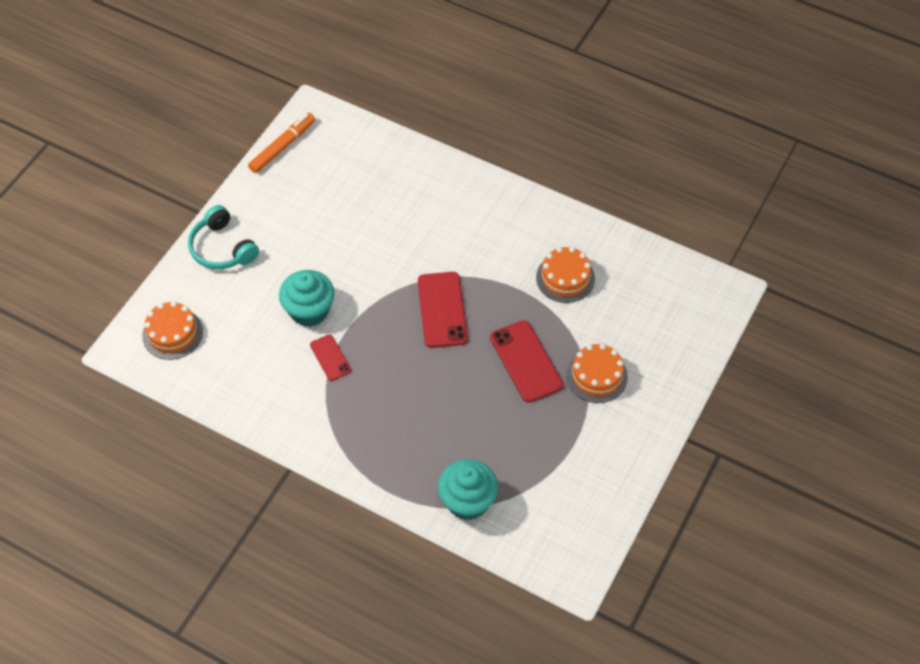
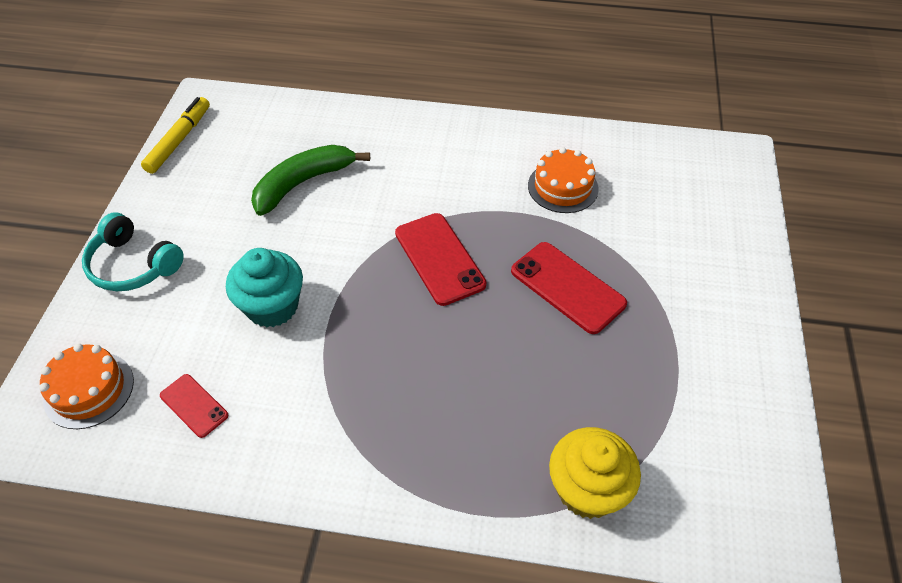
camera: 20 degrees left, 5 degrees down
orange marker [248,113,315,173] -> yellow marker [141,97,210,174]
red phone [310,334,351,381] -> red phone moved to [160,374,228,438]
turquoise cupcake [438,459,498,520] -> yellow cupcake [549,427,641,519]
orange cake [566,344,628,403] -> none
none -> green banana [251,145,370,216]

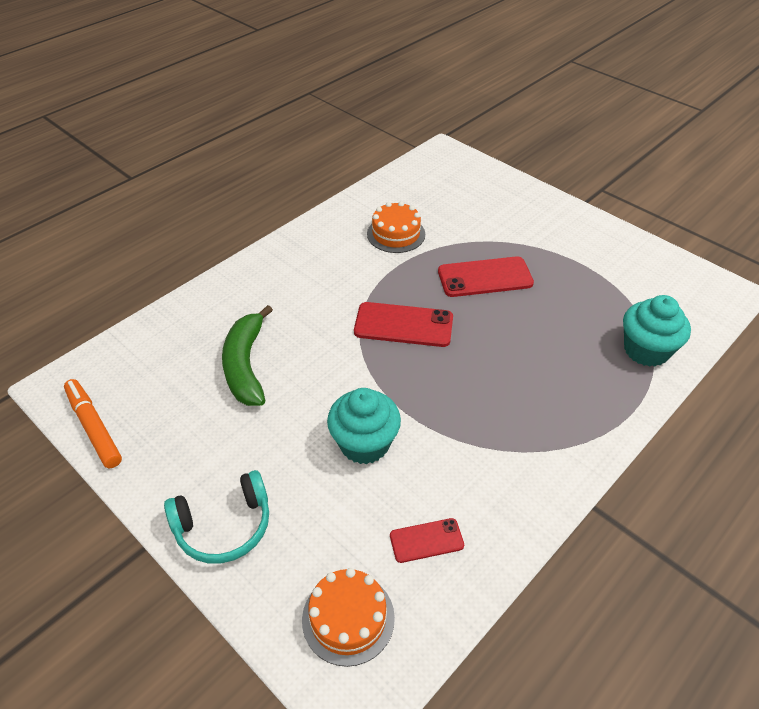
camera: 55 degrees left, 5 degrees down
yellow marker [141,97,210,174] -> orange marker [64,379,122,468]
yellow cupcake [549,427,641,519] -> turquoise cupcake [623,295,691,367]

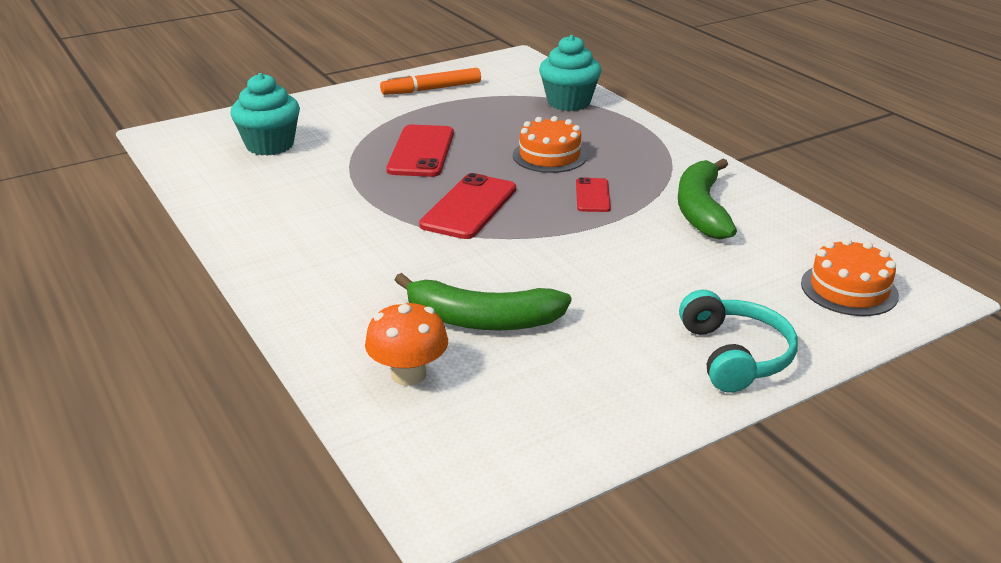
camera: 75 degrees left, 15 degrees down
orange marker [64,379,122,468] -> orange marker moved to [380,68,481,95]
turquoise cupcake [327,388,401,464] -> turquoise cupcake moved to [230,73,300,156]
orange cake [367,201,425,253] -> orange cake moved to [513,116,587,173]
red phone [390,518,464,563] -> red phone moved to [576,177,611,212]
none -> orange mushroom [365,300,448,386]
none -> green banana [678,159,737,239]

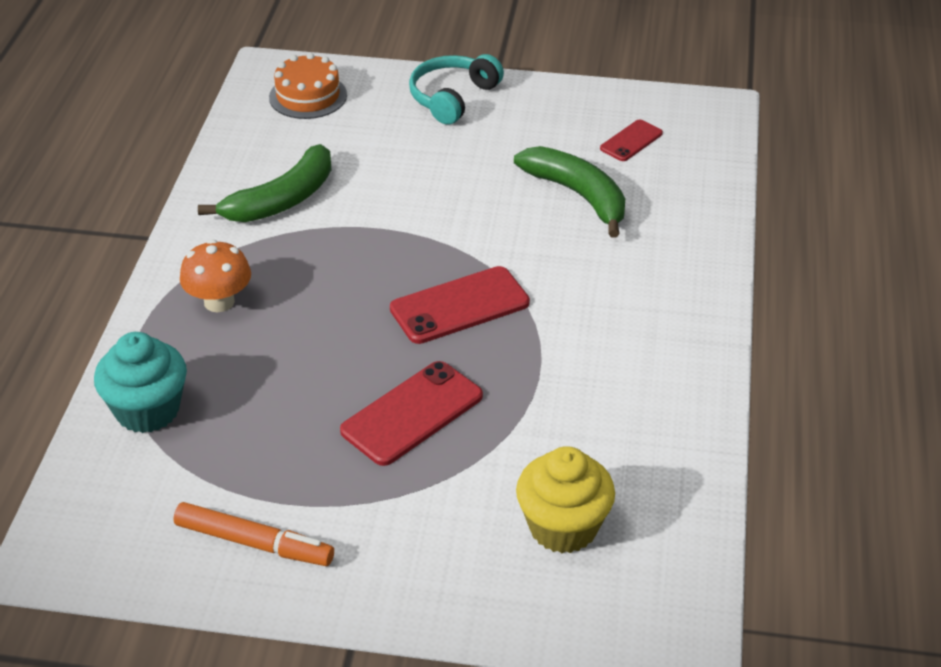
camera: 140 degrees left, 10 degrees up
turquoise cupcake [230,73,300,156] -> yellow cupcake [516,446,615,553]
orange mushroom [365,300,448,386] -> orange mushroom moved to [180,240,251,312]
orange cake [513,116,587,173] -> none
red phone [576,177,611,212] -> red phone moved to [600,119,663,161]

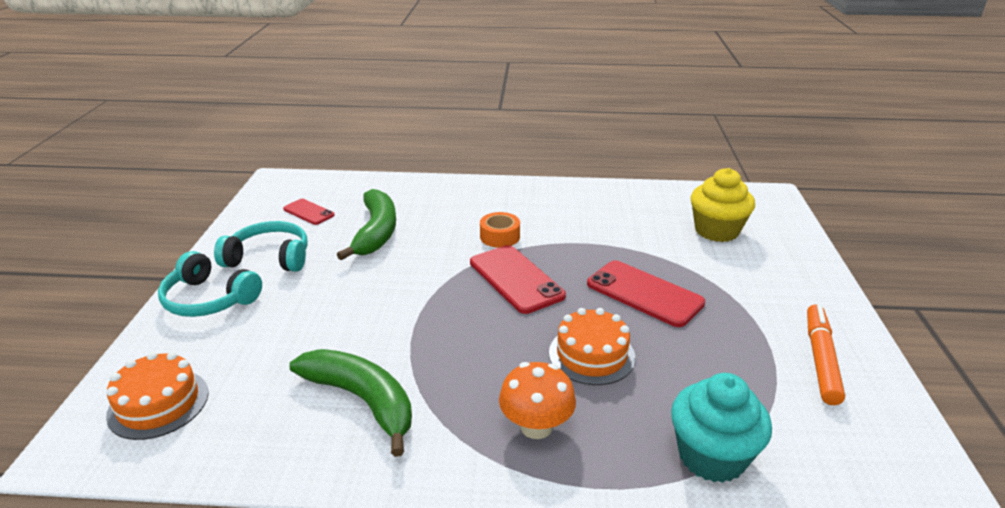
camera: 95 degrees left, 10 degrees down
green banana [514,146,625,238] -> green banana turned 135 degrees clockwise [337,189,396,260]
none -> turquoise headphones [214,221,308,272]
none -> orange tape [480,212,520,248]
none -> orange cake [549,308,635,385]

